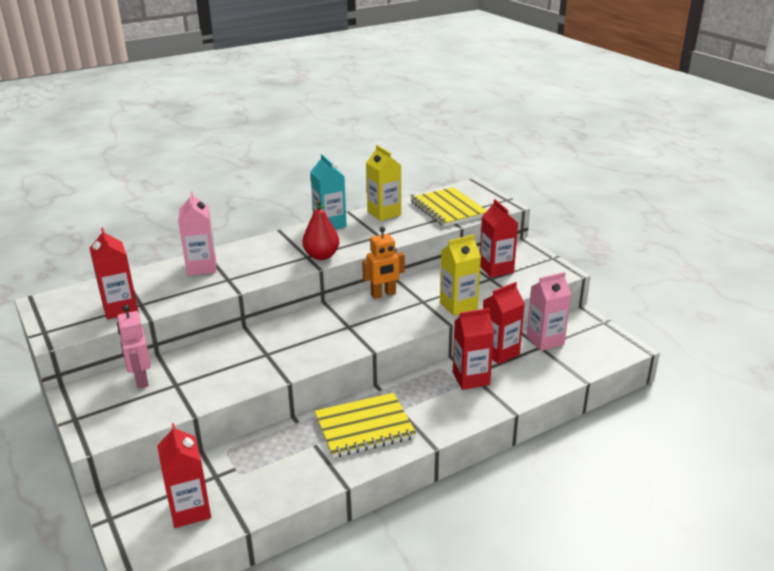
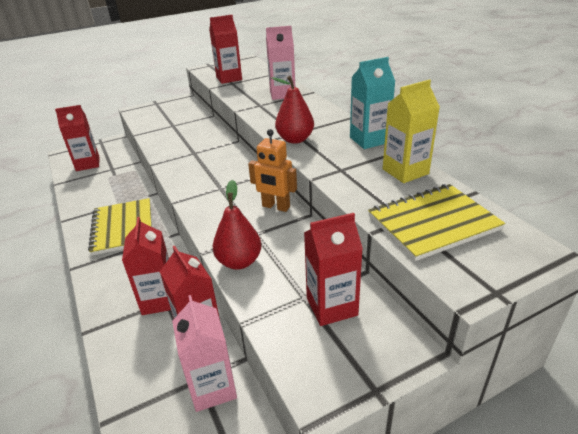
camera: 95 degrees right, 5 degrees up
pink robot [117,305,151,389] -> none
orange robot [362,226,405,299] -> orange robot turned 45 degrees counterclockwise [248,129,297,212]
yellow carton [440,234,481,316] -> red pear [213,180,261,270]

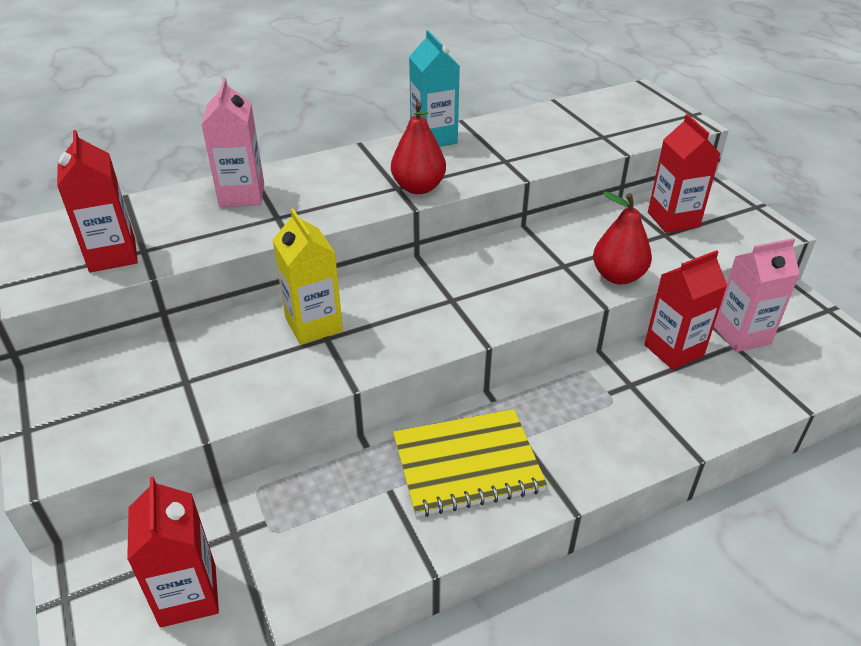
camera: 90 degrees left, 5 degrees up
red carton [122,217,171,315] -> none
orange robot [248,129,297,212] -> none
yellow notebook [368,184,505,261] -> none
yellow carton [383,79,440,183] -> yellow carton moved to [273,208,343,345]

